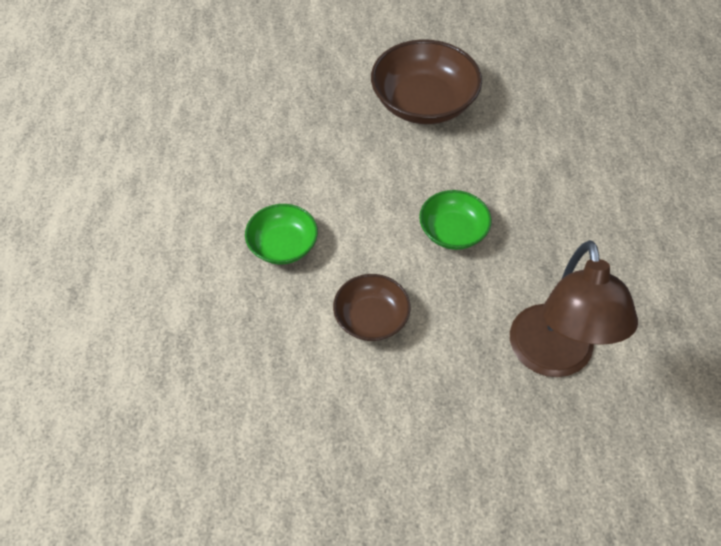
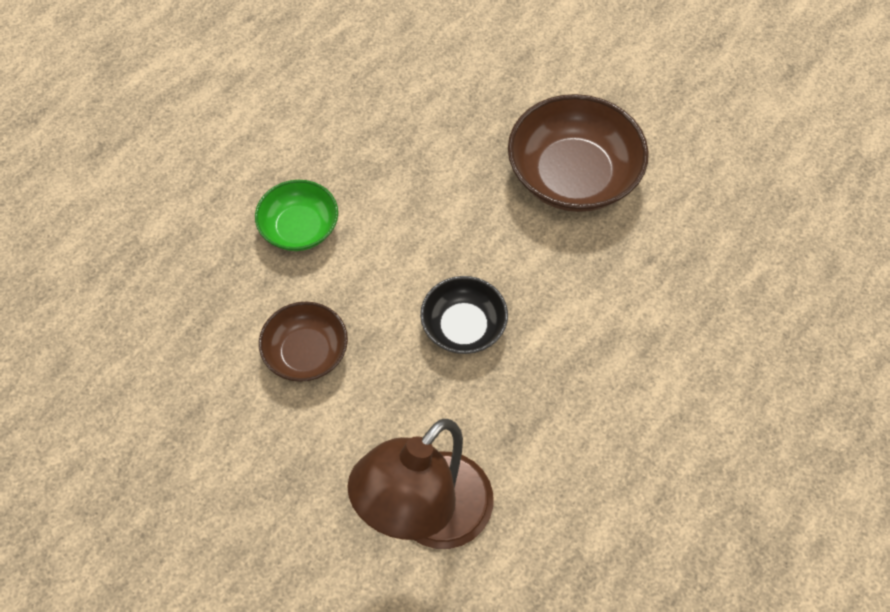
camera: 40 degrees right, 5 degrees up
green bowl [419,190,492,250] -> black bowl [420,276,508,354]

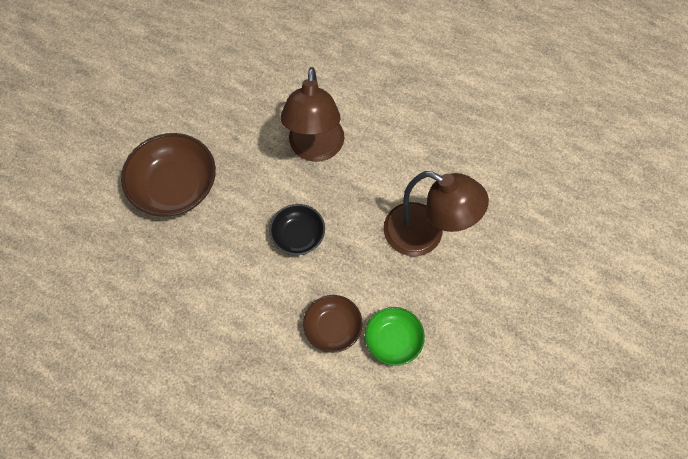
camera: 100 degrees left, 5 degrees up
green bowl [255,180,338,251] -> green bowl moved to [365,307,425,366]
none -> brown lamp [281,67,345,162]

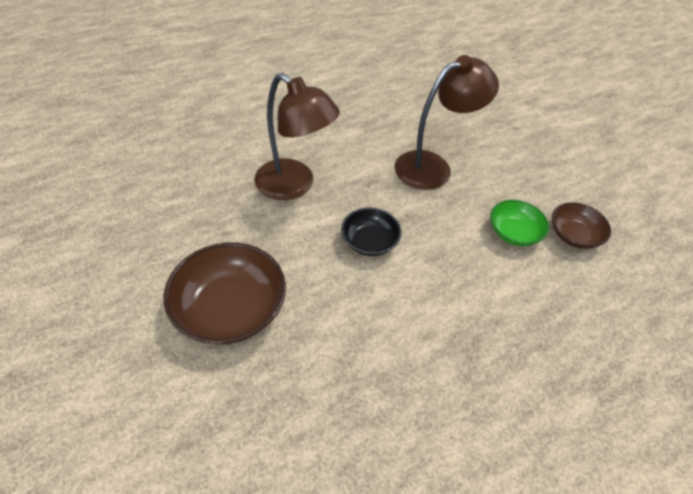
camera: 60 degrees left, 15 degrees down
brown bowl [303,295,363,353] -> brown bowl moved to [552,202,611,249]

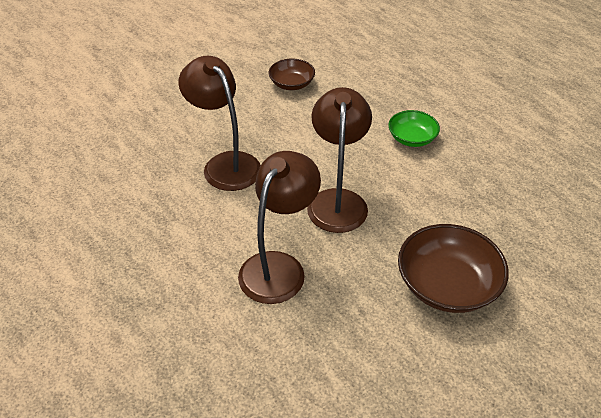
camera: 95 degrees left, 5 degrees down
black bowl [341,207,402,256] -> brown lamp [307,87,372,233]
green bowl [490,200,549,246] -> green bowl moved to [388,110,440,147]

